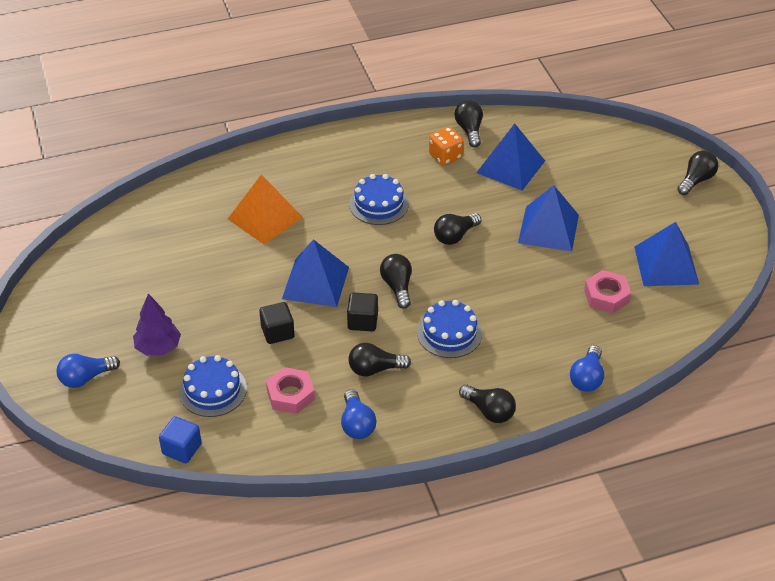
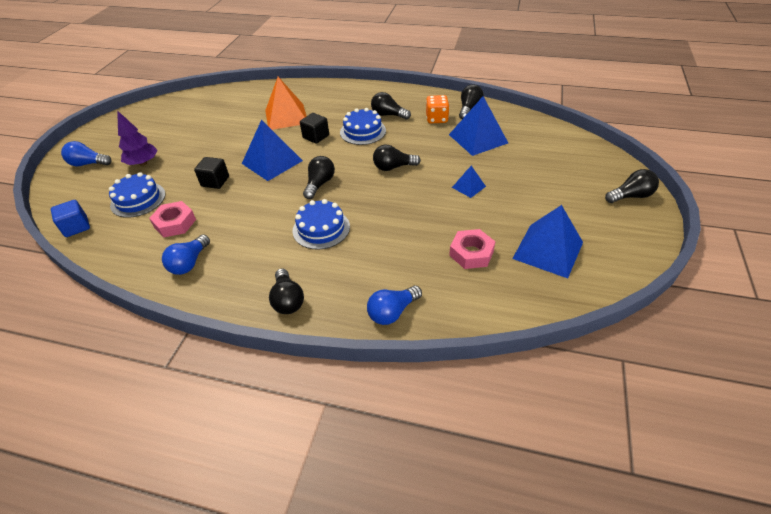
camera: 35 degrees right, 0 degrees up
black cube [347,293,378,331] -> black cube moved to [300,113,329,144]
black light bulb [349,343,411,377] -> black light bulb moved to [371,92,411,120]
blue pyramid [518,185,579,252] -> blue pyramid [452,166,486,198], size x0.51

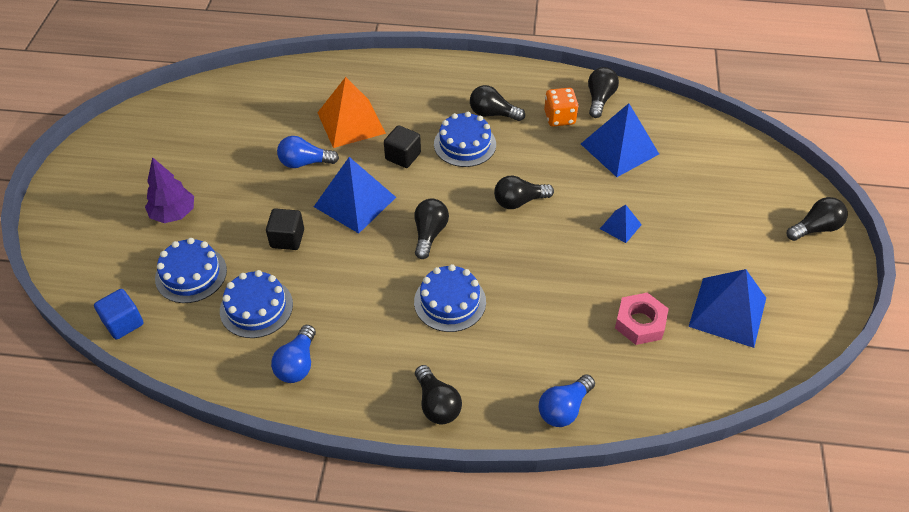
camera: 10 degrees left, 5 degrees up
blue light bulb [61,141,112,166] -> blue light bulb moved to [277,136,339,168]
pink nut [149,201,196,237] -> blue cake [220,270,293,338]

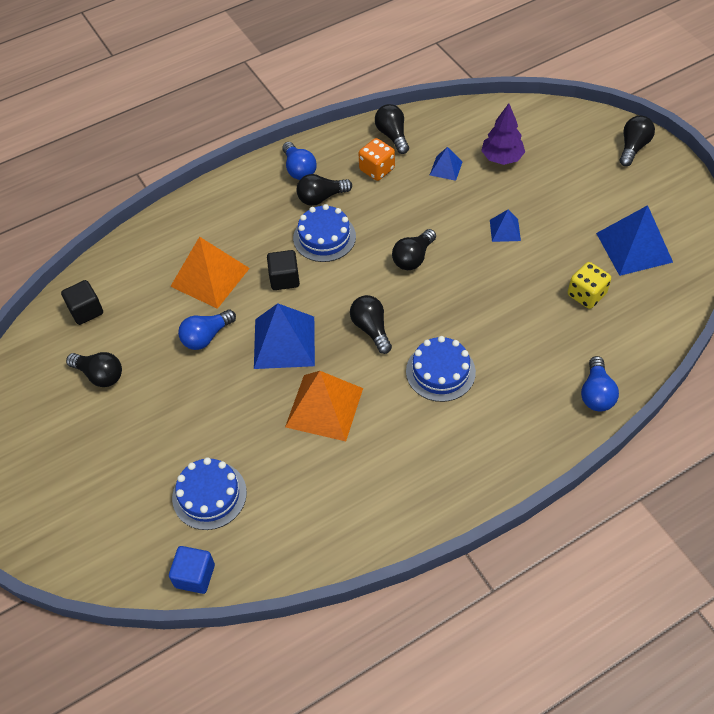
camera: 35 degrees left, 5 degrees up
purple tree [145,157,194,223] -> purple tree moved to [481,103,525,165]
blue cake [220,270,293,338] -> none
black cube [266,208,304,250] -> black cube moved to [61,280,103,325]
blue light bulb [271,325,316,383] -> blue light bulb moved to [282,142,317,180]
black light bulb [415,365,462,424] -> black light bulb moved to [66,352,122,387]
blue pyramid [581,103,659,177] -> blue pyramid [430,147,463,181], size x0.51
pink nut [615,293,669,345] -> yellow dice [568,262,611,309]
none -> orange pyramid [285,371,363,441]

